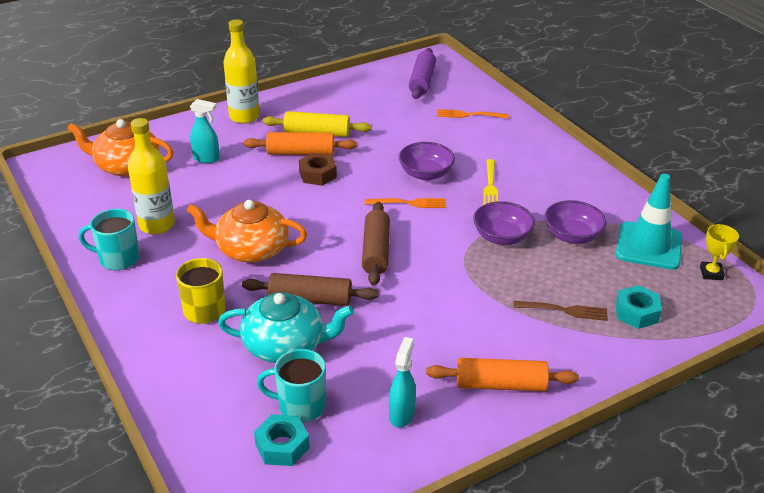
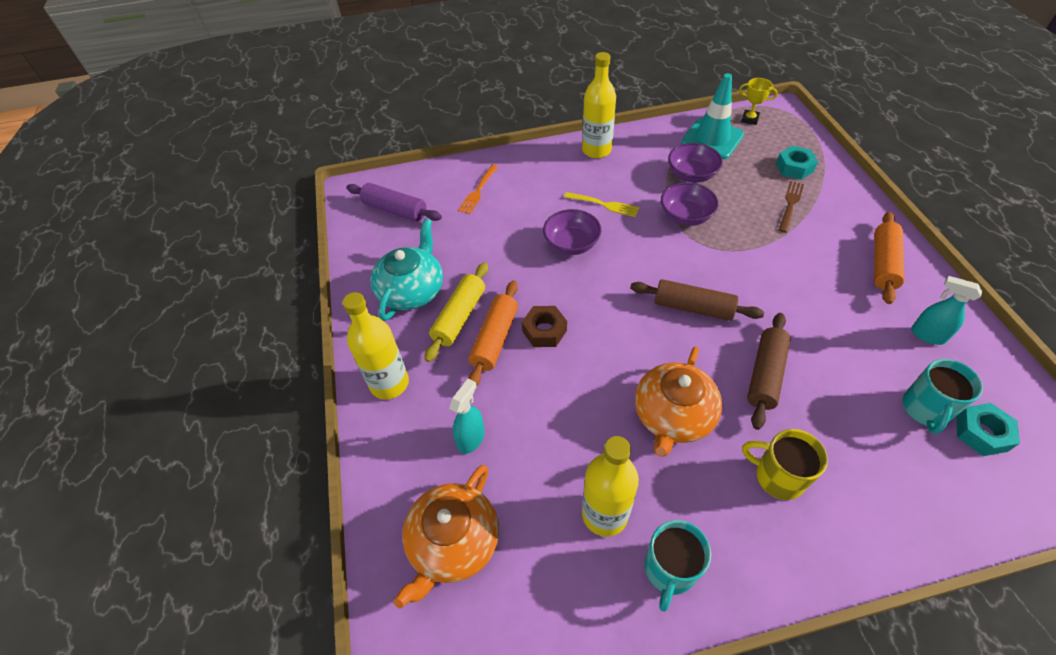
camera: 70 degrees left, 15 degrees up
turquoise teapot [218,292,354,363] -> turquoise teapot moved to [370,218,443,321]
orange fork [365,198,446,208] -> none
none -> yellow bottle [582,52,616,158]

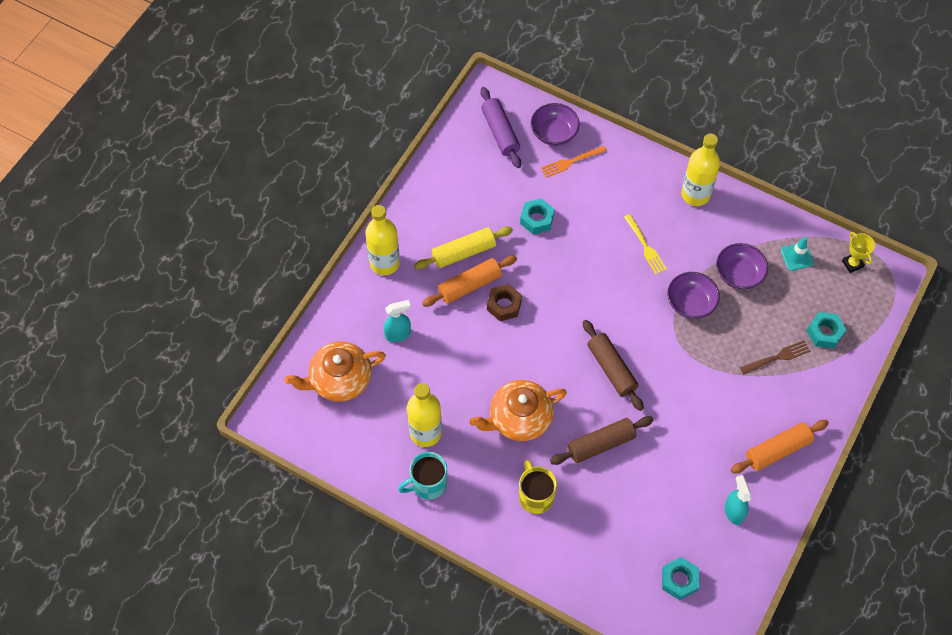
camera: 40 degrees right, 10 degrees up
turquoise teapot [370,218,443,321] -> none
purple bowl [543,209,601,255] -> purple bowl moved to [531,103,580,146]
turquoise traffic cone [681,73,744,159] -> turquoise traffic cone [781,237,814,271], size x0.53
turquoise mug [902,359,983,434] -> none
none -> turquoise nut [520,198,554,234]

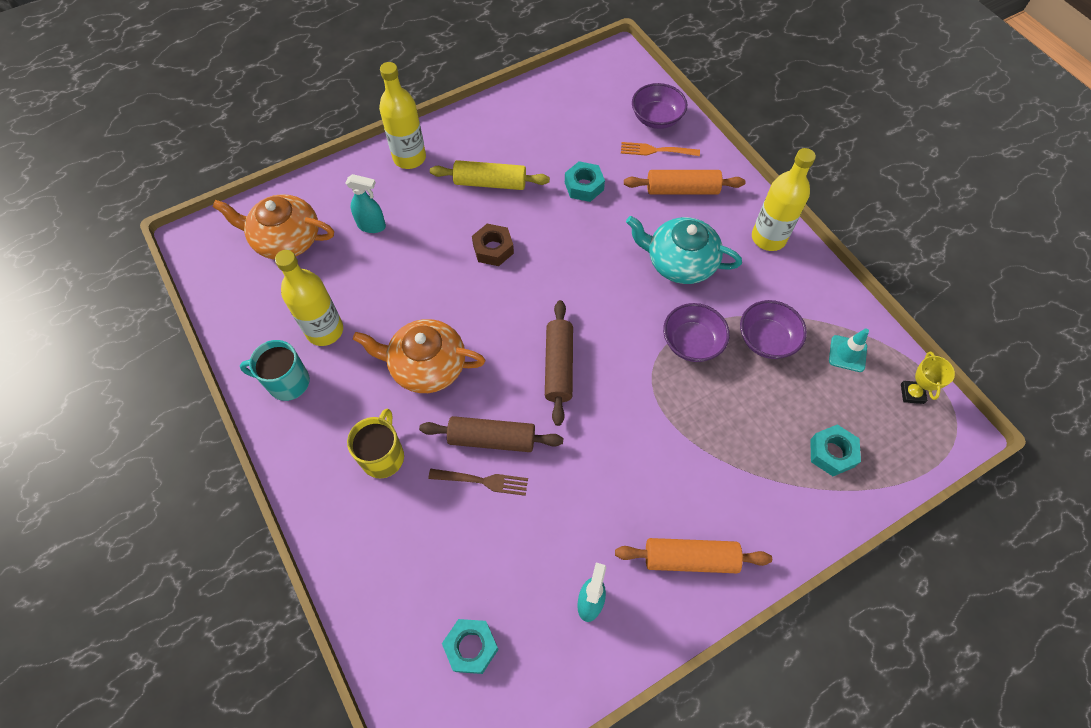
camera: 30 degrees right, 0 degrees up
orange rolling pin [422,255,517,307] -> orange rolling pin moved to [624,170,745,195]
purple rolling pin [480,87,521,168] -> none
yellow fork [624,214,667,274] -> turquoise teapot [626,216,742,284]
brown fork [740,340,811,374] -> brown fork moved to [428,469,528,496]

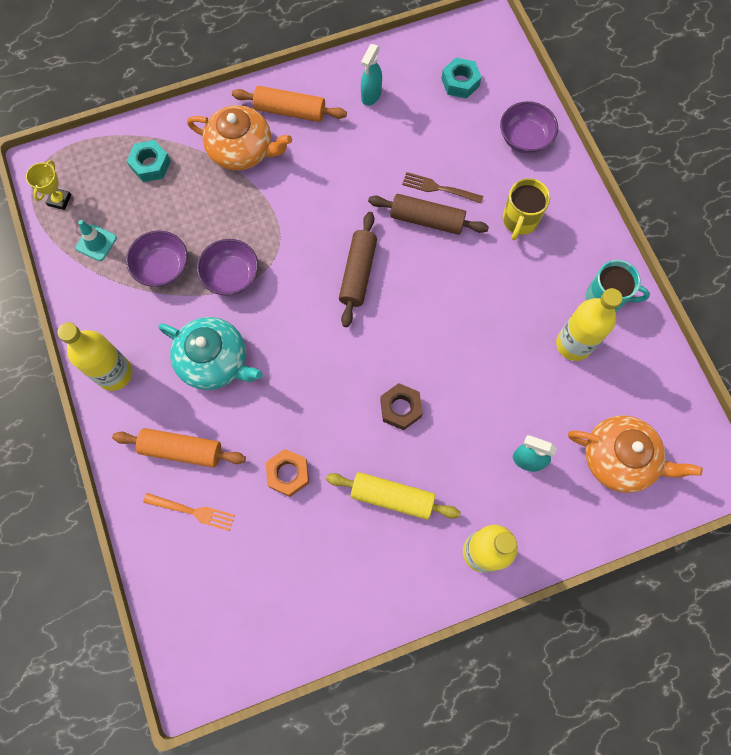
camera: 170 degrees left, 10 degrees up
orange teapot [353,319,485,393] -> orange teapot moved to [187,105,292,170]
turquoise nut [565,161,605,202] -> orange nut [266,449,309,497]
purple bowl [632,83,687,129] -> purple bowl moved to [500,101,558,154]

